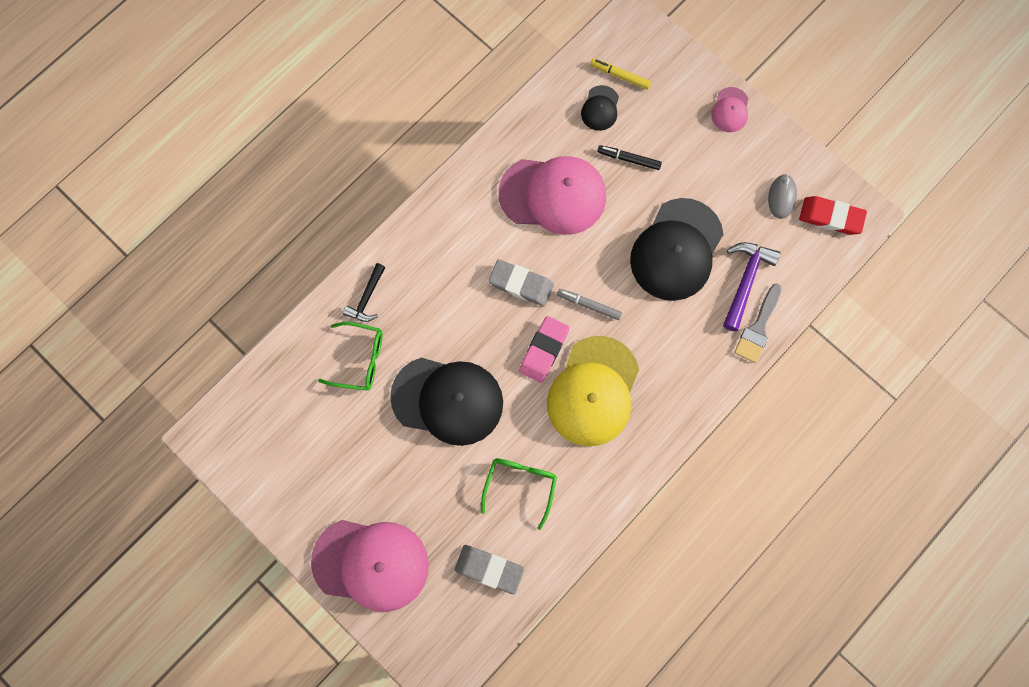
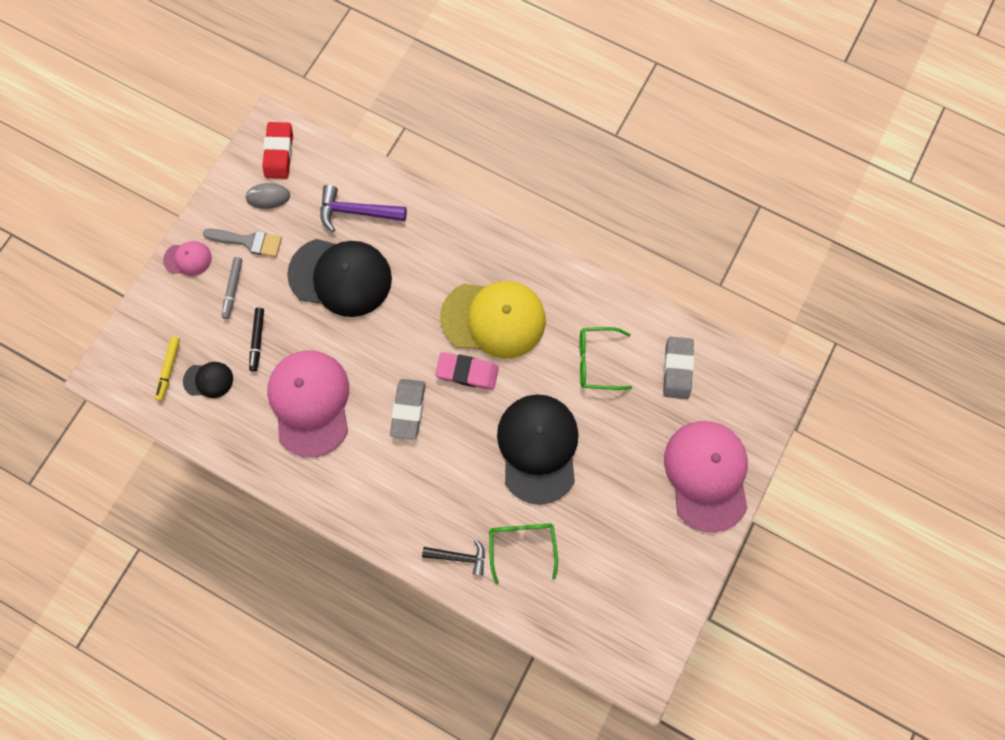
camera: 105 degrees left, 0 degrees up
grey marker [557,289,622,320] -> grey marker moved to [222,257,242,319]
grey brush [734,283,781,363] -> grey brush moved to [203,229,282,257]

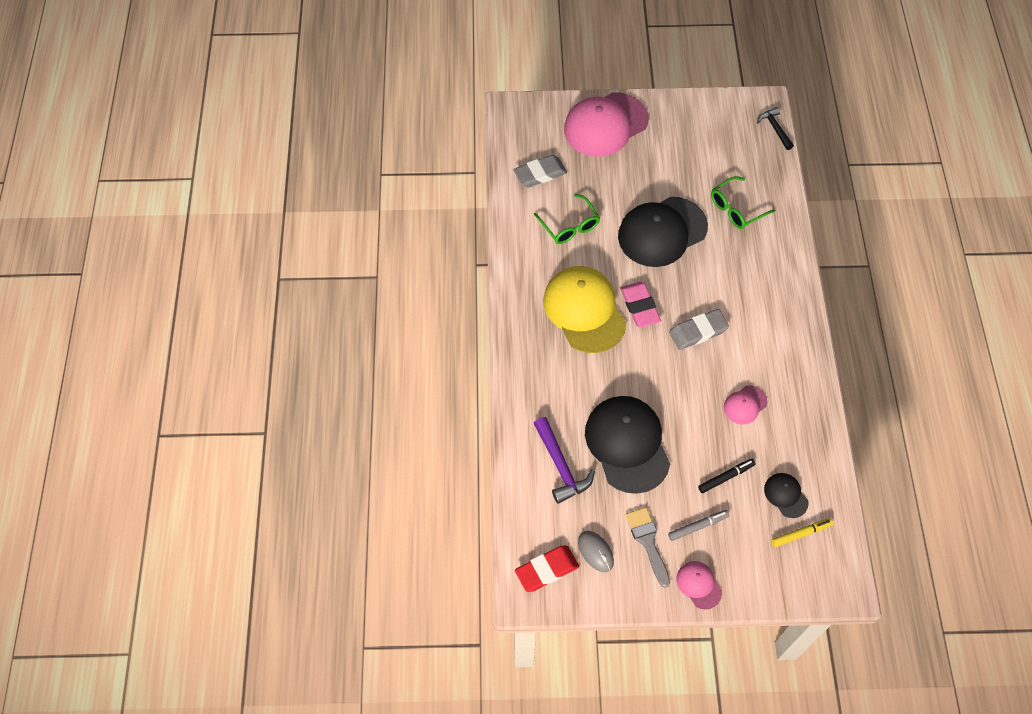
camera: 120 degrees left, 15 degrees down
pink cap [267,350,349,458] -> pink cap [724,385,767,424], size x0.46
black hammer [422,539,485,575] -> black hammer moved to [757,107,794,150]

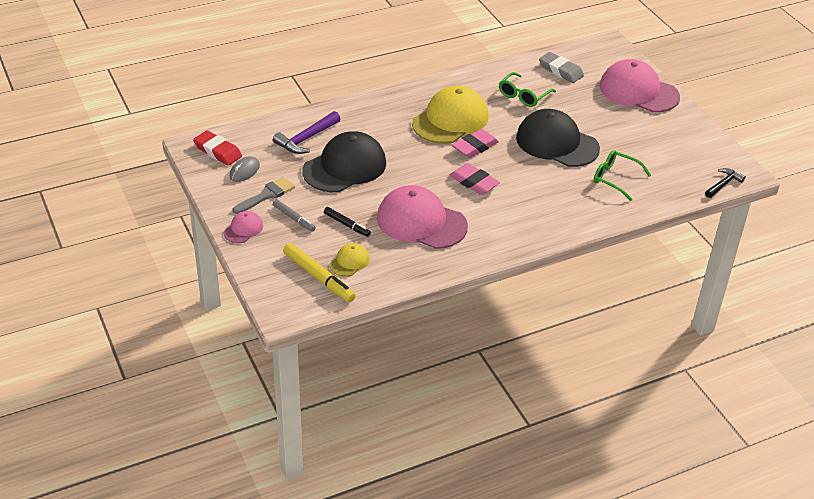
camera: 65 degrees right, 20 degrees down
grey eraser [669,309,729,350] -> pink eraser [449,163,500,195]
pink cap [724,385,767,424] -> pink cap [377,185,468,249], size x2.17
black cap [764,473,809,518] -> yellow cap [330,243,370,277]
yellow marker [771,518,833,547] -> yellow marker [283,243,356,302], size x1.65

